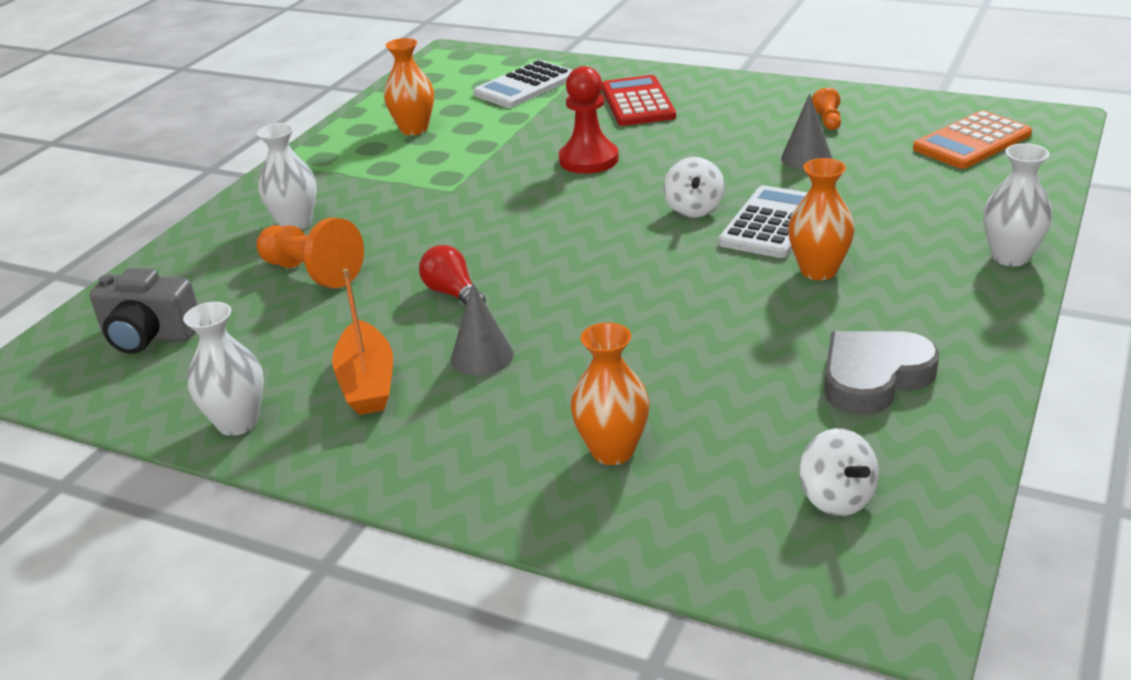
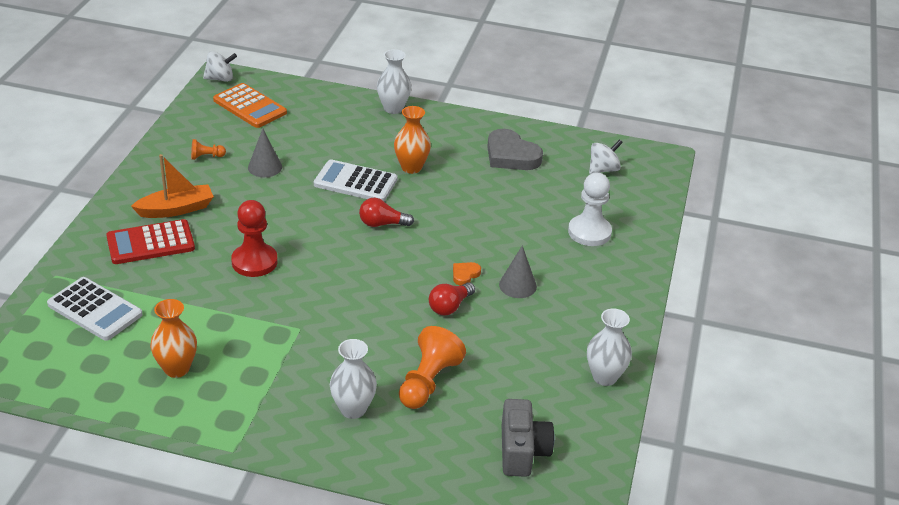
camera: 105 degrees left, 5 degrees up
orange boat [332,269,393,415] -> orange boat moved to [131,154,214,218]
orange vase [570,323,649,465] -> white pawn [568,173,612,246]
white spinning top [664,157,725,217] -> white spinning top moved to [203,51,237,82]
none -> red light bulb [359,198,414,227]
none -> orange heart [453,262,481,286]

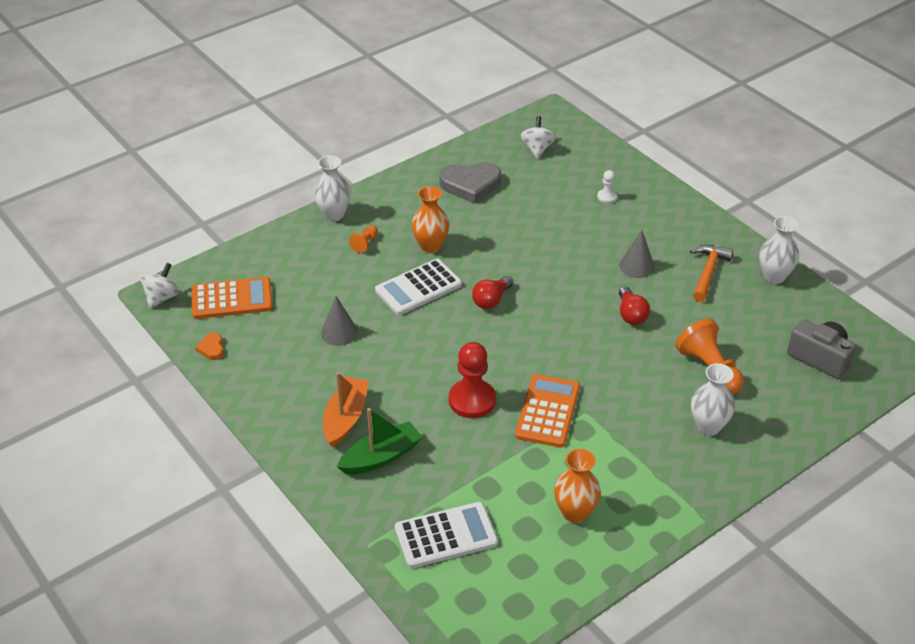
camera: 50 degrees left, 5 degrees up
red calculator [106,219,195,264] -> green boat [337,408,422,474]
orange pawn [191,139,226,160] -> orange pawn moved to [349,225,378,253]
orange heart [453,262,481,286] -> orange heart moved to [195,333,224,360]
white pawn [568,173,612,246] -> white pawn [597,170,617,204], size x0.49
none -> orange calculator [515,374,580,448]
none -> orange hammer [690,245,733,302]

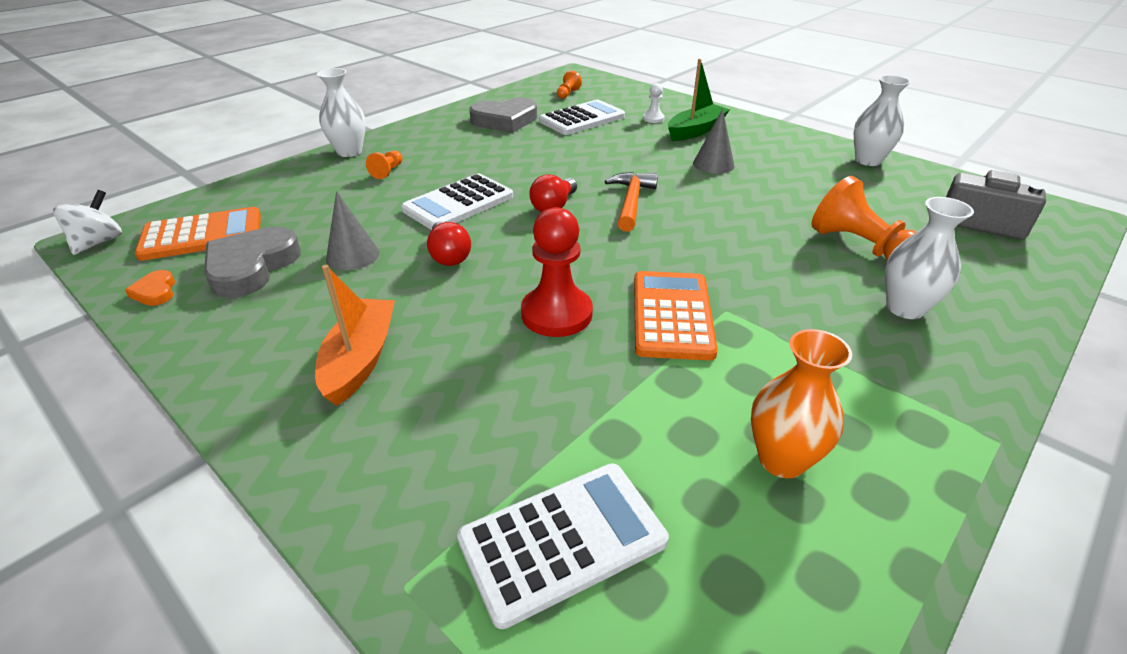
camera: 10 degrees left, 5 degrees down
green boat [337,408,422,474] -> green boat moved to [668,59,730,141]
orange vase [412,186,449,253] -> none
white spinning top [520,116,556,158] -> orange pawn [557,71,582,99]
red light bulb [619,286,650,325] -> red light bulb moved to [427,221,471,266]
orange hammer [690,245,733,302] -> orange hammer moved to [604,172,658,232]
none -> grey heart [204,226,301,298]
none -> white calculator [539,100,625,135]

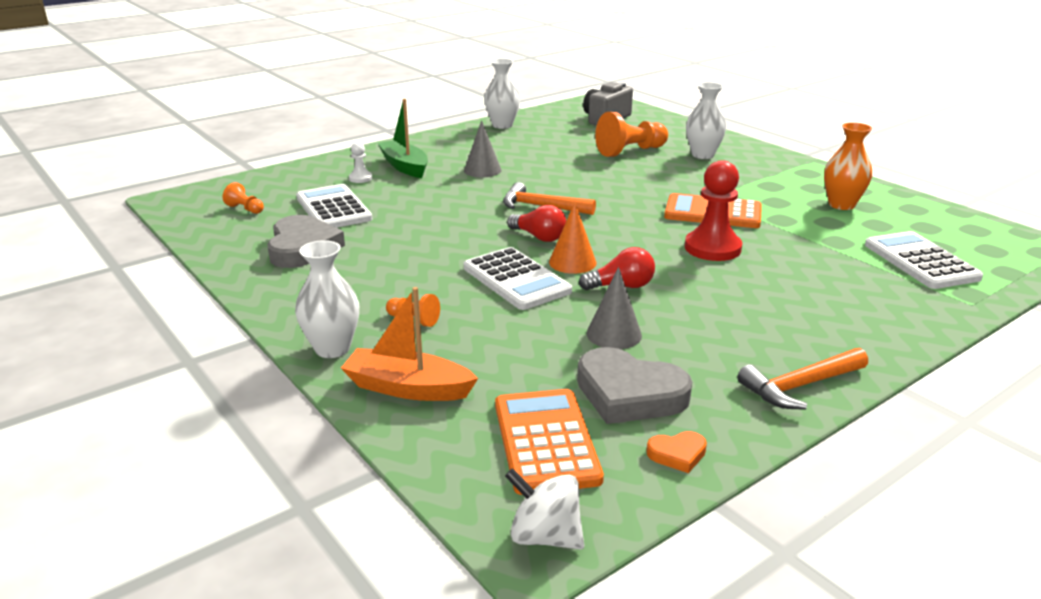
camera: 80 degrees left, 10 degrees down
orange boat [315,265,395,406] -> orange boat moved to [341,287,478,401]
none -> orange cone [549,202,596,274]
none -> orange hammer [737,348,868,410]

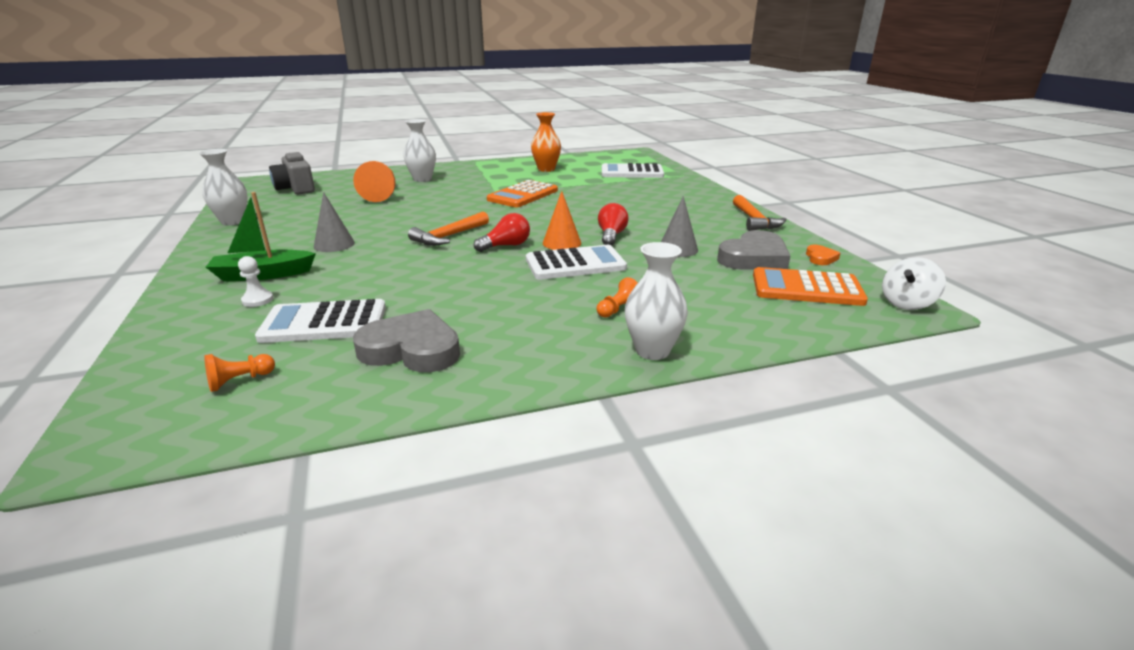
camera: 70 degrees left, 0 degrees up
orange boat [341,287,478,401] -> none
red pawn [685,160,742,261] -> none

